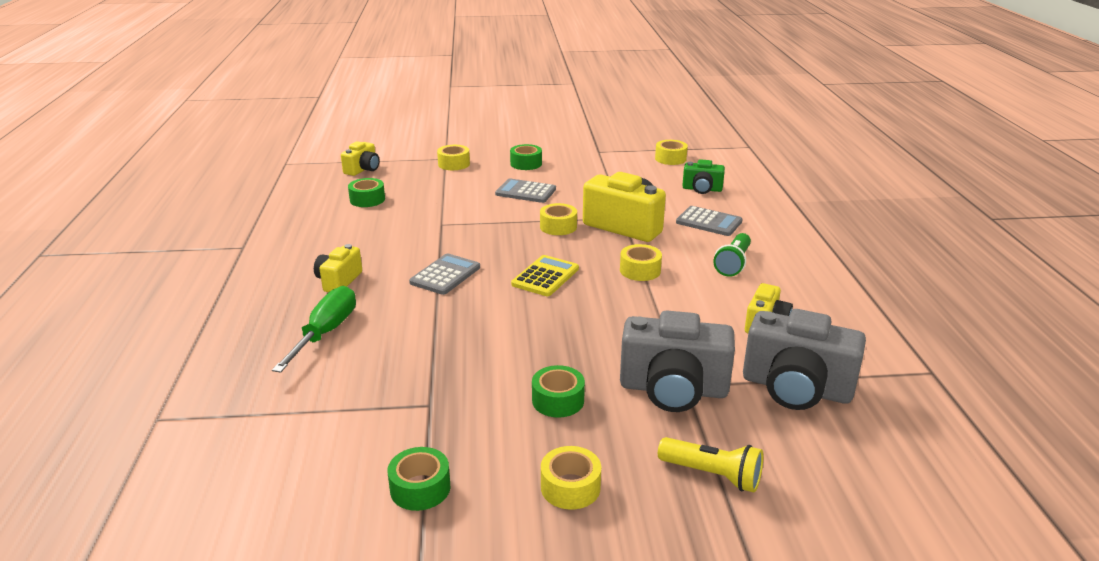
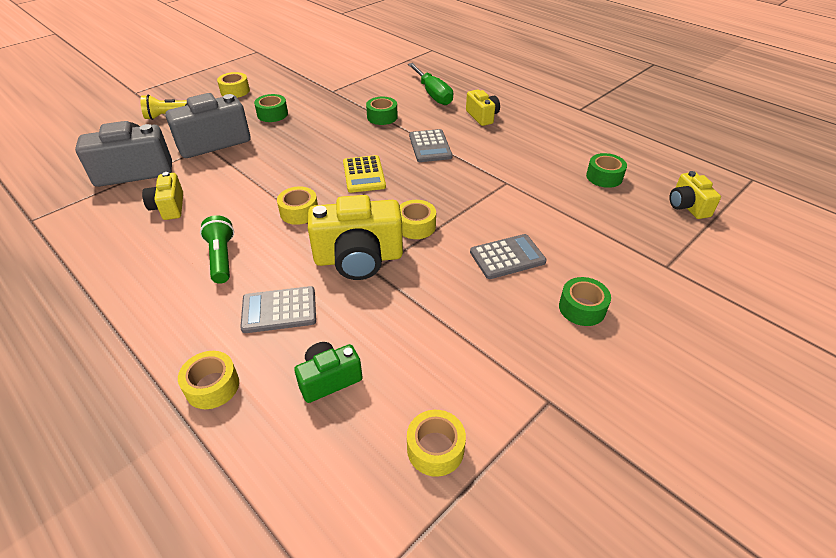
camera: 140 degrees right, 15 degrees up
green tape [387,447,450,511] -> green tape moved to [366,97,398,125]
yellow tape [437,145,470,170] -> yellow tape moved to [178,351,239,409]

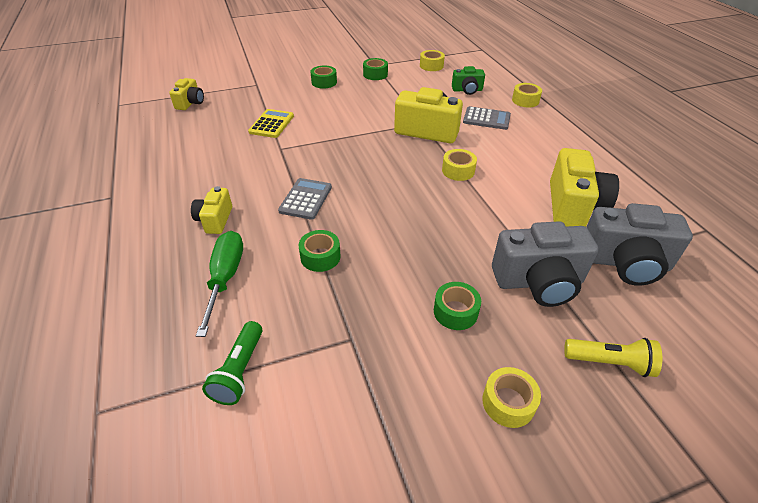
camera: 155 degrees left, 0 degrees up
yellow camera [142,172,183,220] -> yellow camera [550,148,619,227], size x1.80
green flashlight [200,215,234,284] -> green flashlight moved to [202,321,262,405]
yellow calculator [343,155,386,193] -> yellow calculator moved to [248,109,294,138]
yellow tape [400,200,436,239] -> none
grey calculator [470,234,547,279] -> none
green tape [586,153,627,188] -> green tape moved to [363,58,388,80]

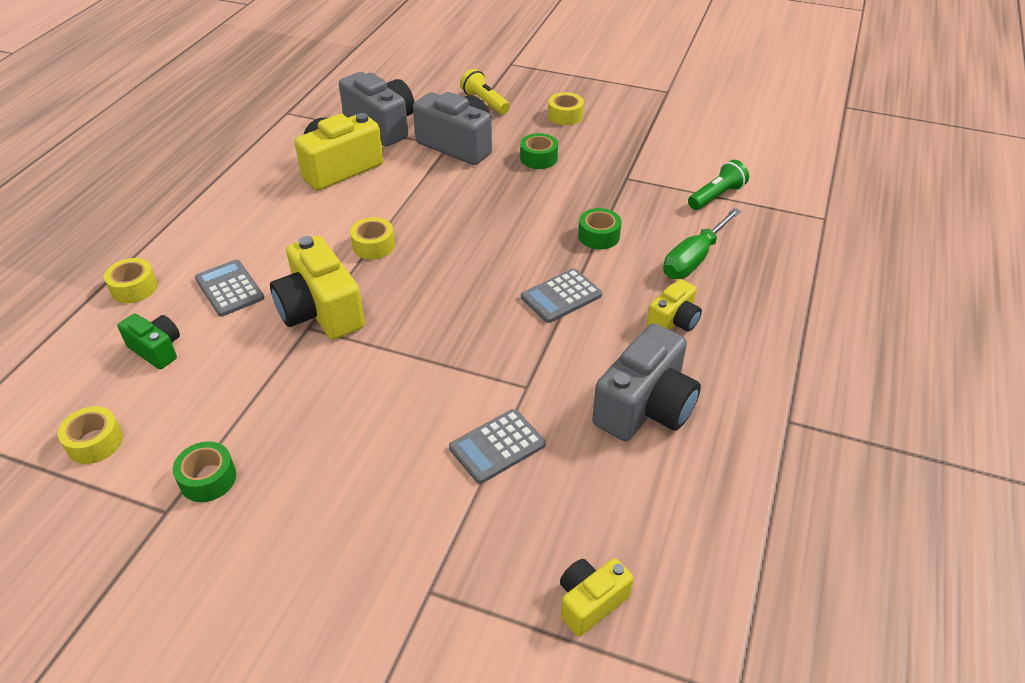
camera: 140 degrees left, 0 degrees up
yellow calculator [248,109,294,138] -> grey calculator [449,409,546,484]
green tape [310,65,337,89] -> none
none -> grey camera [592,323,701,441]

